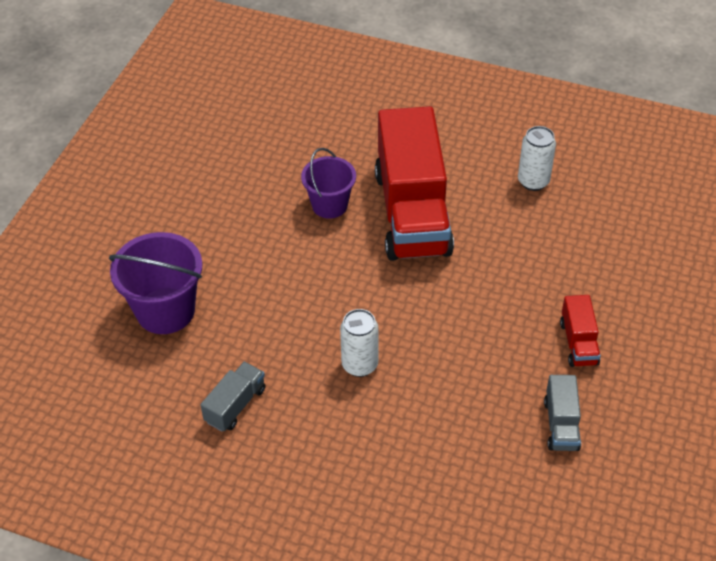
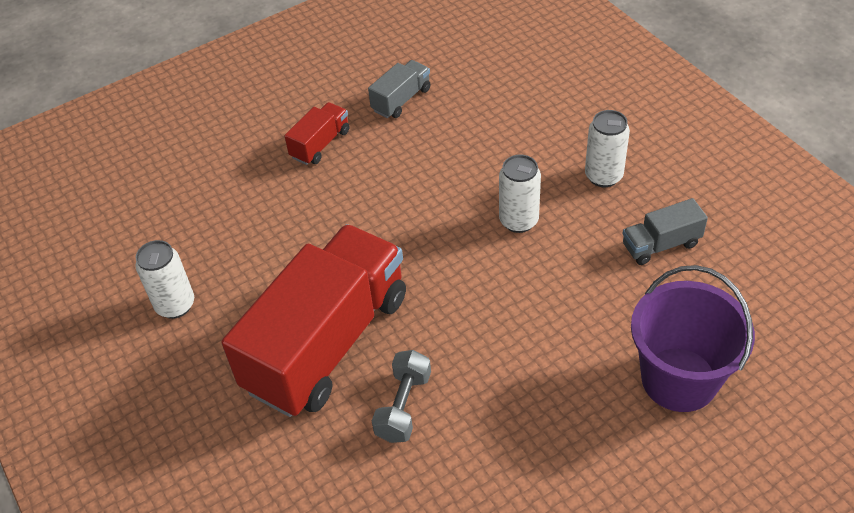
camera: 140 degrees left, 0 degrees up
purple bucket [301,148,356,219] -> grey dumbbell [372,350,431,443]
none -> white can [585,110,630,187]

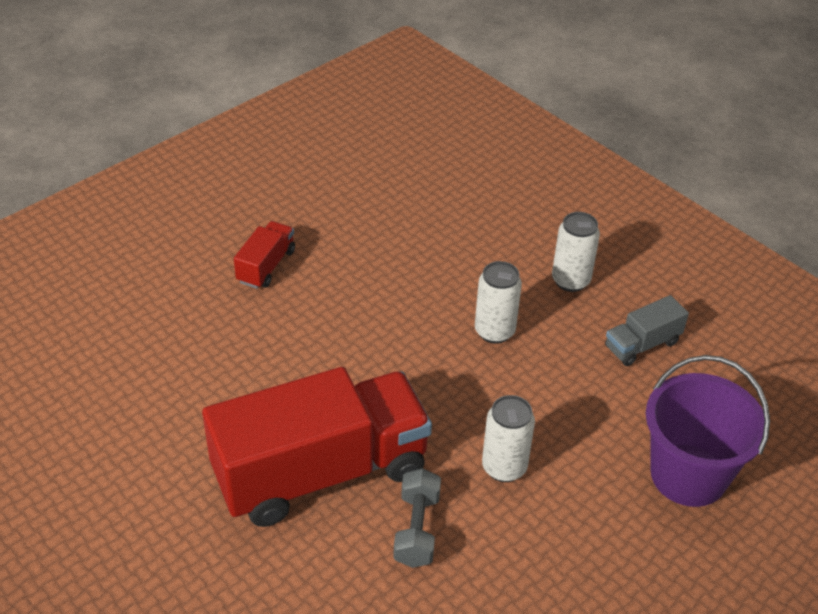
camera: 15 degrees left, 5 degrees down
white can [135,240,194,319] -> white can moved to [482,395,535,482]
red truck [221,224,406,417] -> red truck turned 45 degrees clockwise [202,367,432,527]
grey truck [368,60,431,118] -> none

